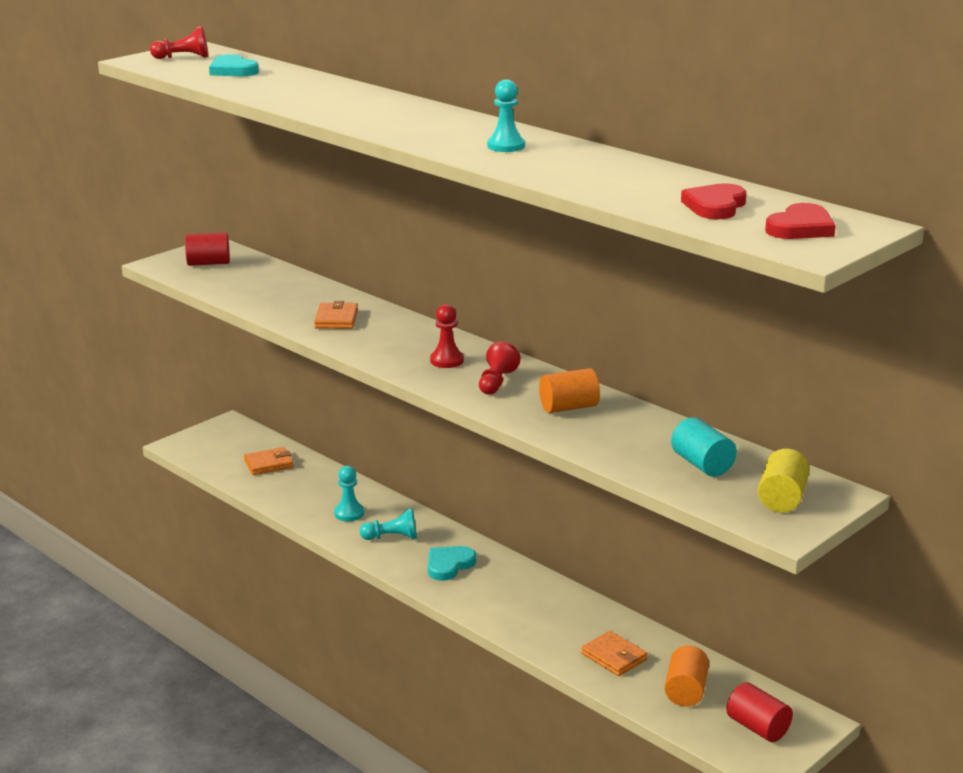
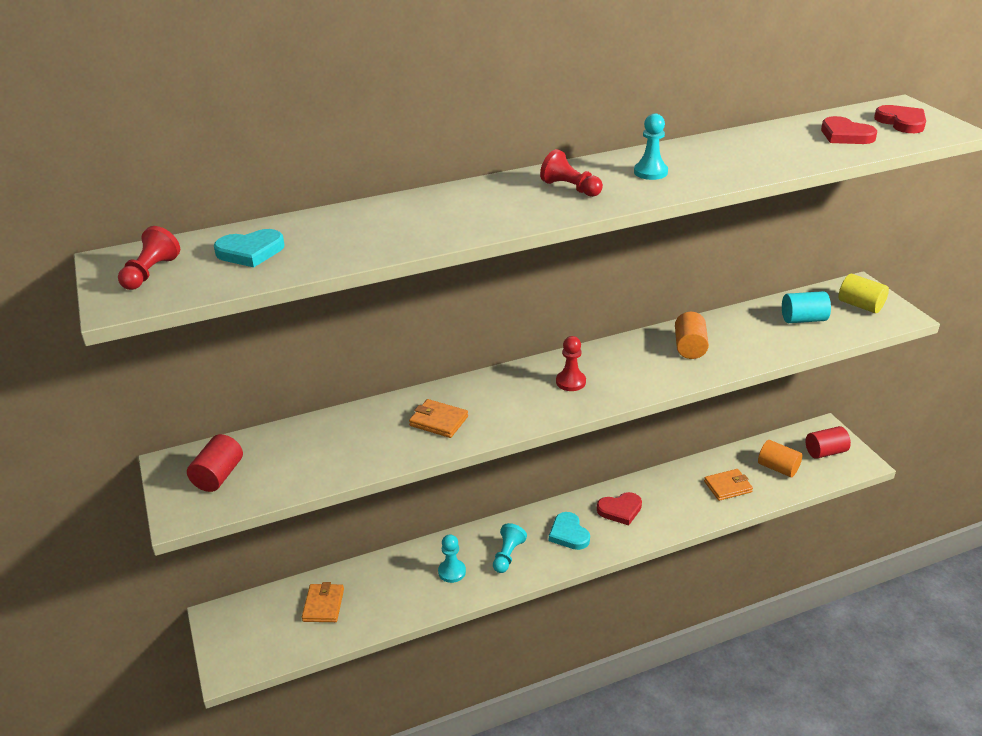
camera: 65 degrees left, 10 degrees up
red pawn [479,341,521,395] -> red pawn moved to [540,149,603,197]
none -> red heart [597,492,642,525]

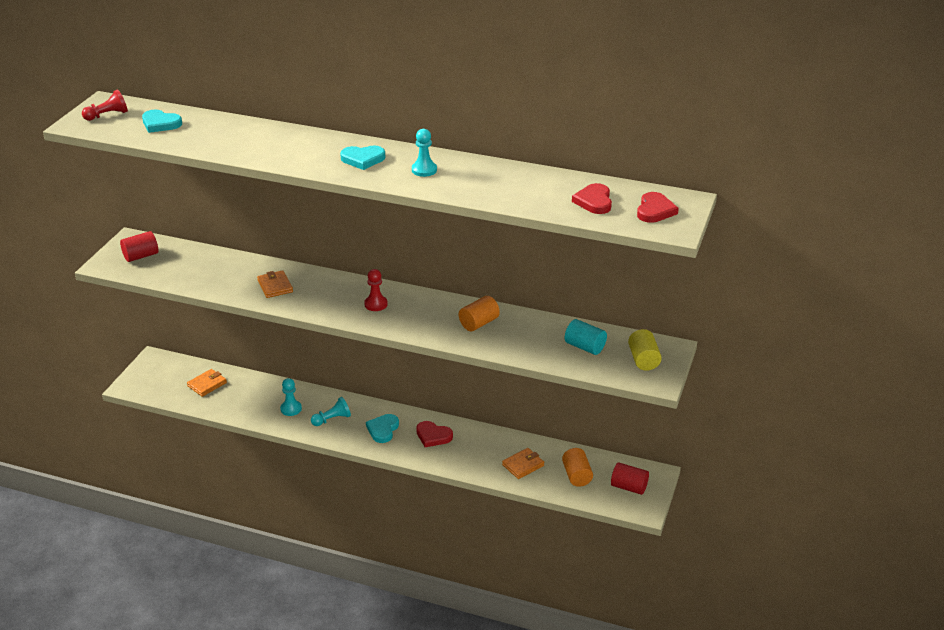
camera: 40 degrees right, 0 degrees up
red pawn [540,149,603,197] -> turquoise heart [340,145,385,170]
orange wallet [704,469,753,501] -> orange wallet turned 60 degrees counterclockwise [502,448,544,479]

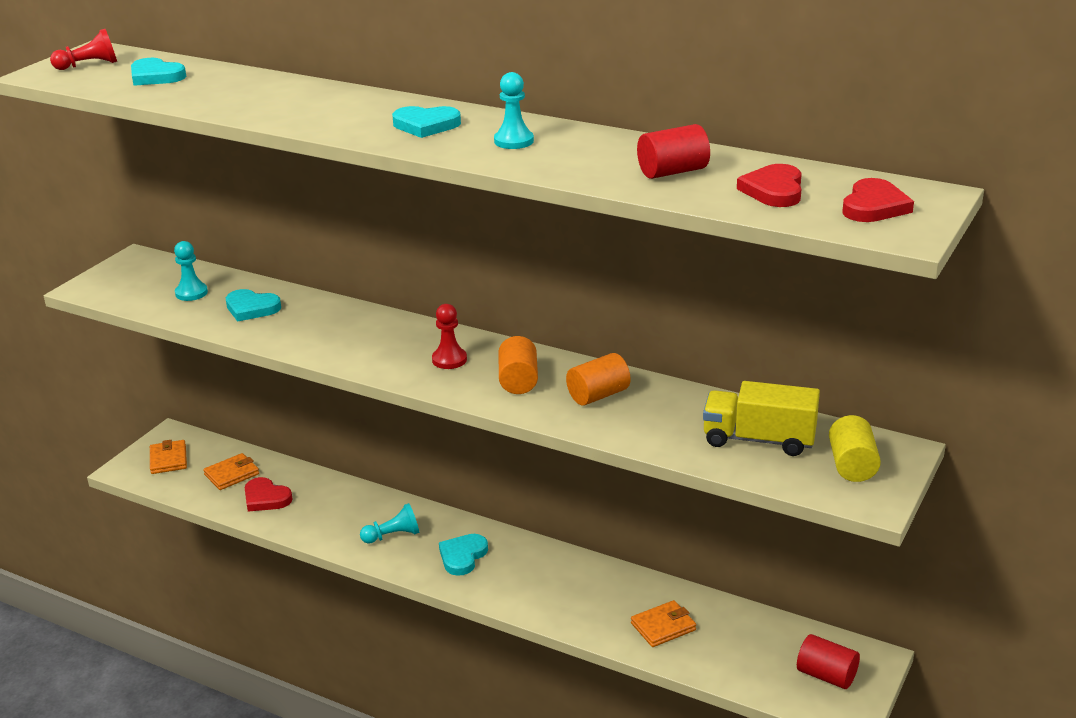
camera: 10 degrees right, 5 degrees down
red cylinder [120,231,158,262] -> red cylinder moved to [637,124,710,179]
orange wallet [257,270,293,298] -> orange wallet moved to [150,440,187,474]
turquoise pawn [280,378,302,416] -> turquoise pawn moved to [174,241,208,301]
red heart [416,421,453,447] -> red heart moved to [245,477,293,512]
orange cylinder [562,448,593,487] -> orange cylinder moved to [498,336,538,394]
turquoise cylinder [565,319,607,355] -> yellow truck [703,381,820,456]
none -> turquoise heart [226,289,281,322]

